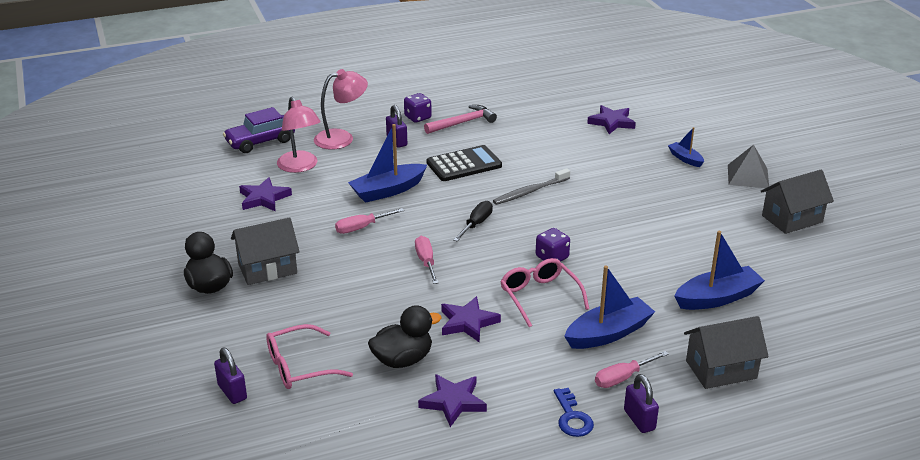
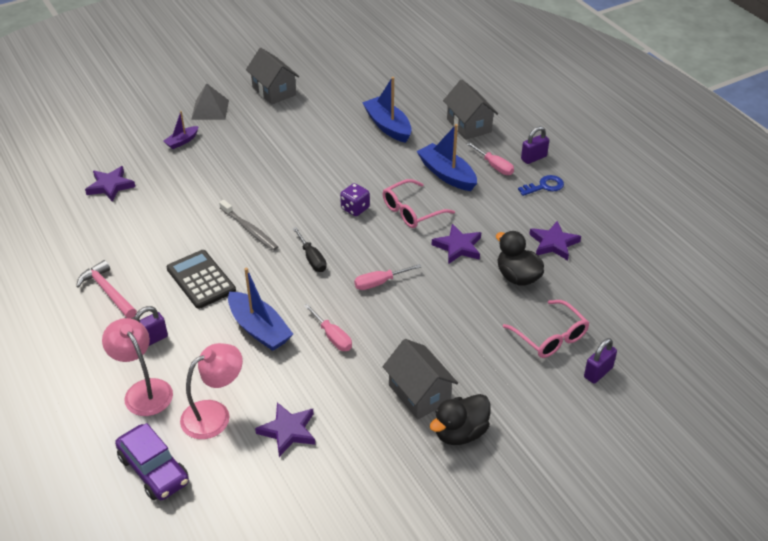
camera: 100 degrees left, 10 degrees up
purple dice [404,93,432,122] -> none
black screwdriver [453,201,493,241] -> black screwdriver turned 135 degrees counterclockwise [292,227,327,272]
blue boat [668,127,704,167] -> purple boat [163,111,199,149]

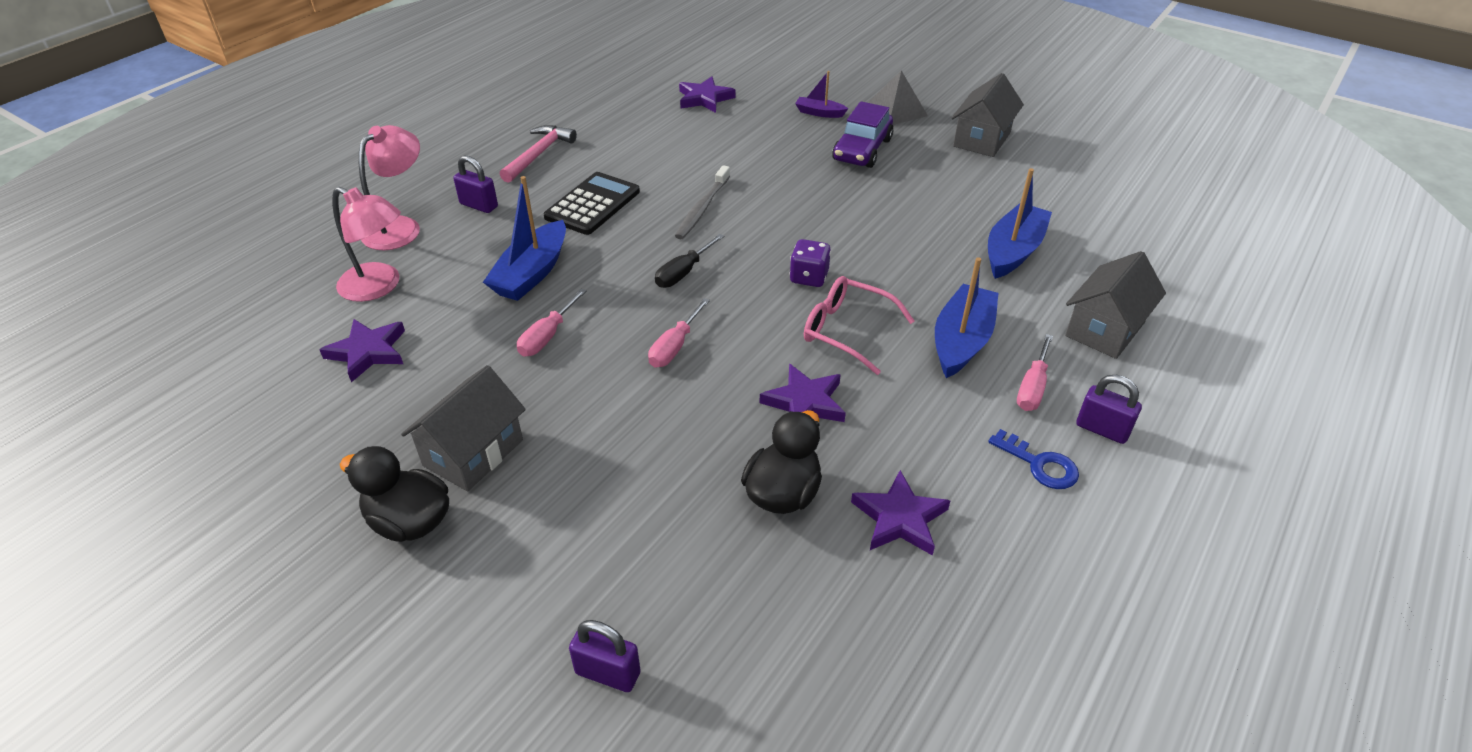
camera: 65 degrees right, 0 degrees up
purple car [115,423,189,500] -> purple car moved to [832,101,893,168]
pink screwdriver [354,264,421,290] -> pink screwdriver turned 105 degrees counterclockwise [648,298,710,368]
pink glasses [503,300,589,358] -> none

